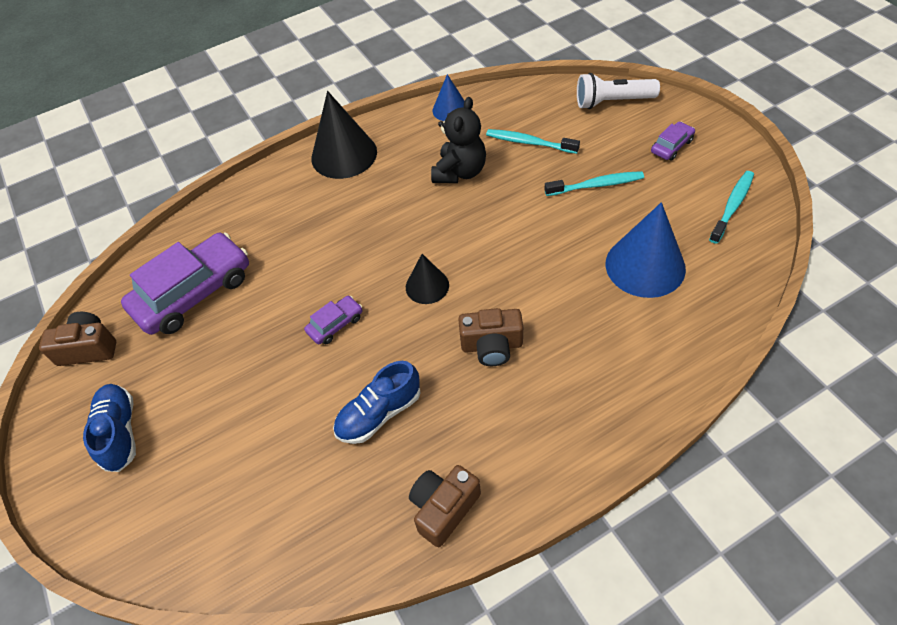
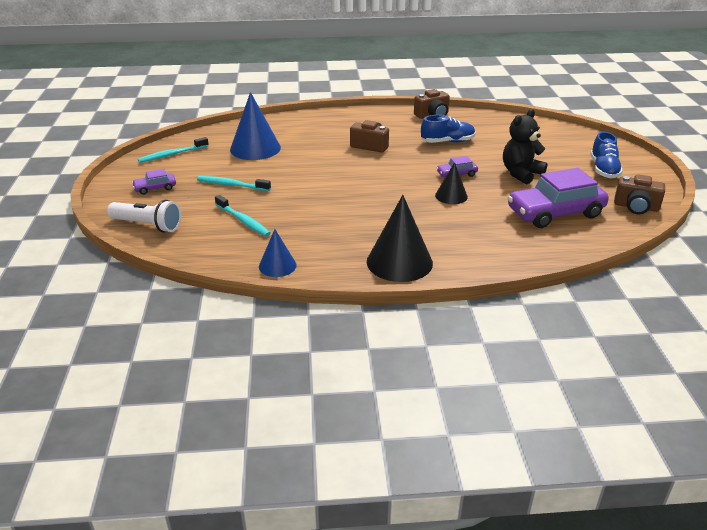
camera: 160 degrees left, 20 degrees down
black cone [406,254,449,304] -> black cone moved to [435,162,468,204]
black teddy bear [431,97,486,183] -> black teddy bear moved to [503,109,548,184]

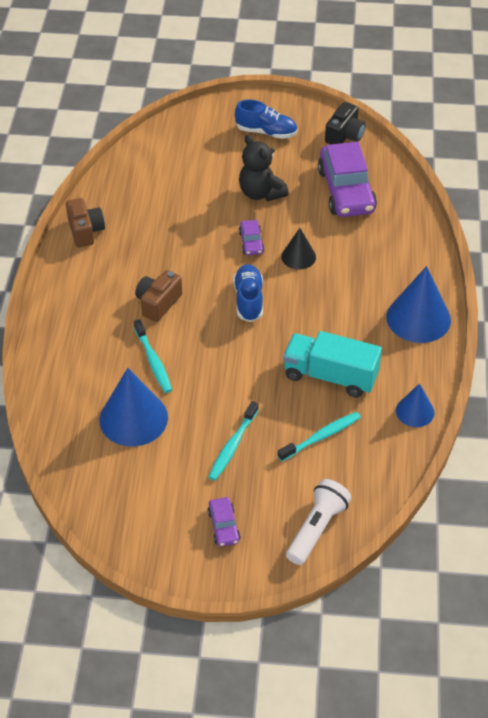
camera: 80 degrees left, 15 degrees up
turquoise toothbrush [138,137,209,163] -> turquoise toothbrush moved to [134,319,172,393]
black cone [367,195,433,282] -> blue cone [386,266,451,343]
blue shoe [421,115,476,143] -> blue shoe moved to [233,264,263,322]
brown camera [614,174,665,214] -> black camera [325,102,365,144]
none -> turquoise truck [283,331,382,398]

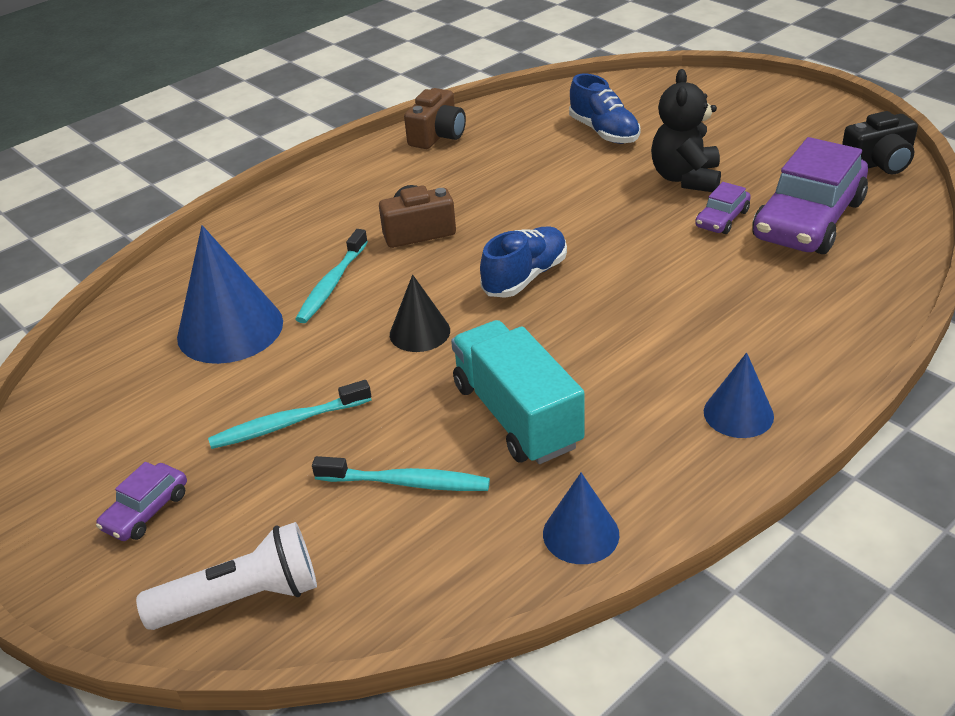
camera: 45 degrees right, 10 degrees down
blue shoe [235,99,297,139] -> blue shoe moved to [569,74,641,144]
purple car [239,220,264,255] -> purple car moved to [695,182,751,234]
black cone [281,228,316,270] -> black cone moved to [390,275,450,352]
blue cone [386,266,451,343] -> blue cone [704,352,774,438], size x0.57

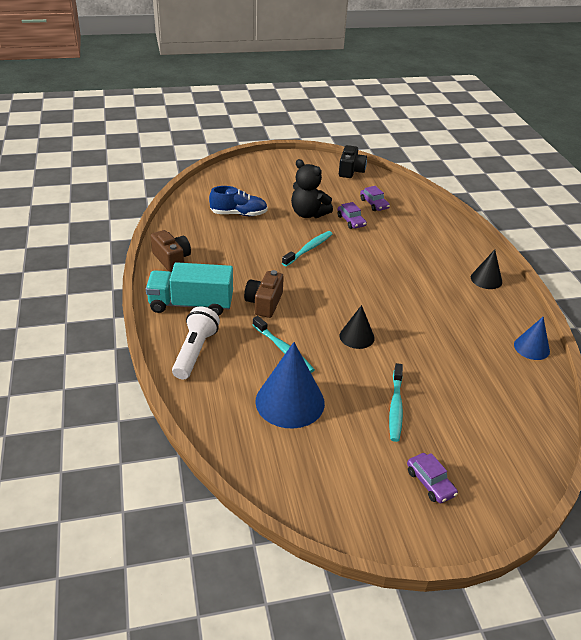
camera: 65 degrees left, 0 degrees up
white flashlight [136,522,317,630] -> white flashlight moved to [172,306,220,379]
turquoise toothbrush [312,456,490,491] -> turquoise toothbrush moved to [282,231,332,266]
turquoise truck [451,320,585,464] -> turquoise truck moved to [146,262,233,316]
blue shoe [480,226,567,298] -> none
blue cone [704,352,774,438] -> black cone [471,250,502,289]
purple car [752,137,868,254] -> purple car [360,186,390,211], size x0.46

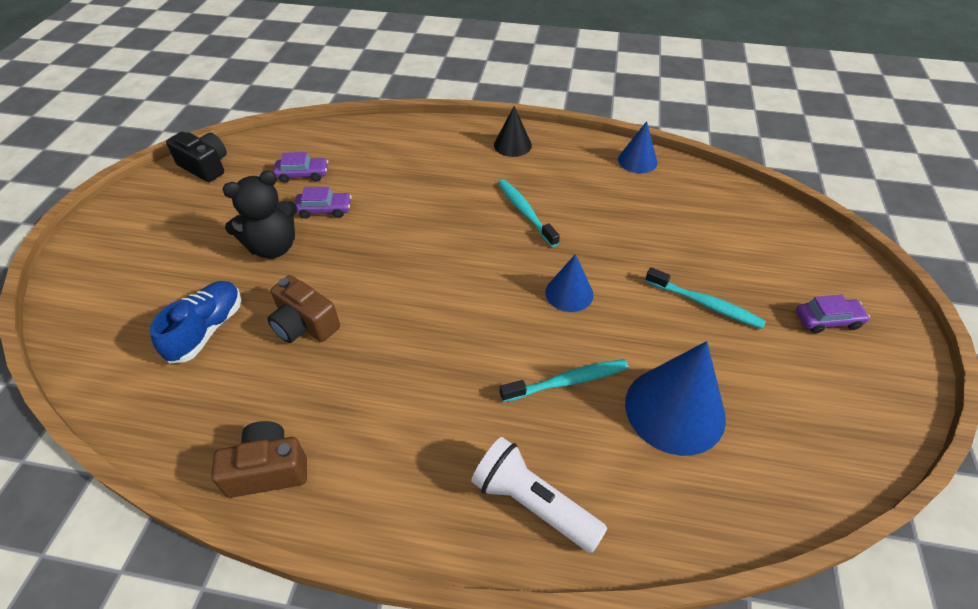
camera: 65 degrees left, 10 degrees up
turquoise truck [146,262,233,316] -> none
brown camera [244,270,284,318] -> brown camera moved to [267,275,340,343]
turquoise toothbrush [282,231,332,266] -> turquoise toothbrush moved to [498,180,560,247]
black cone [340,305,375,349] -> blue cone [545,254,594,312]

